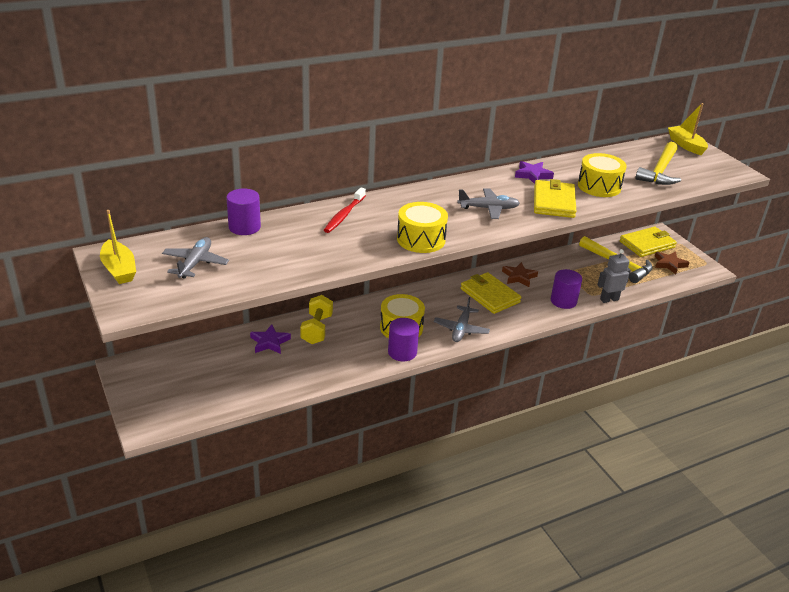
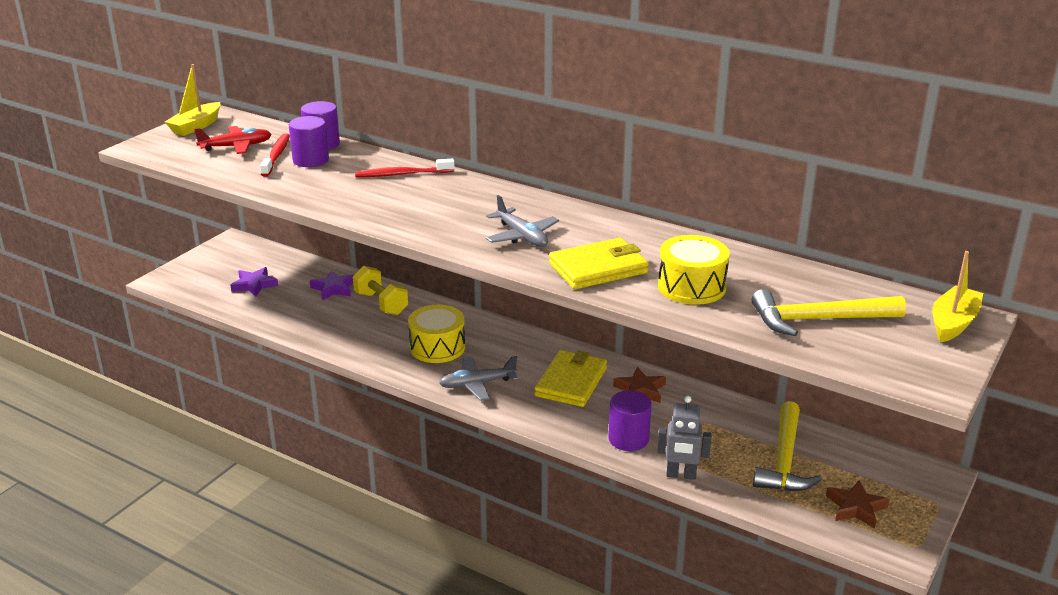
camera: 60 degrees right, 5 degrees down
grey plane [162,237,229,278] -> red plane [194,126,272,154]
yellow dumbbell [300,295,333,344] -> yellow dumbbell turned 75 degrees clockwise [353,266,408,315]
purple cylinder [388,318,419,361] -> purple cylinder moved to [289,116,329,167]
yellow drum [397,202,448,253] -> none
purple star [515,161,554,184] -> purple star moved to [230,267,278,297]
grey robot [597,249,631,303] -> grey robot turned 150 degrees clockwise [657,396,712,480]
yellow wallet [620,227,677,257] -> none
none -> red toothbrush [260,133,290,177]

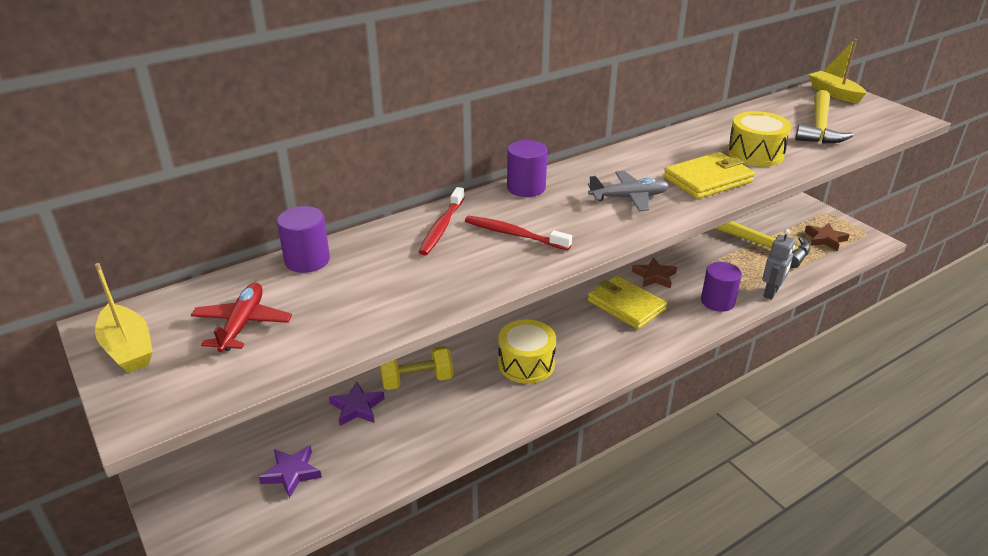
camera: 65 degrees left, 5 degrees up
red toothbrush [260,133,290,177] -> red toothbrush moved to [465,216,572,250]
purple cylinder [289,116,329,167] -> purple cylinder moved to [507,140,547,197]
grey plane [439,356,518,401] -> none
yellow wallet [549,238,649,289] -> yellow wallet turned 60 degrees clockwise [664,152,755,199]

